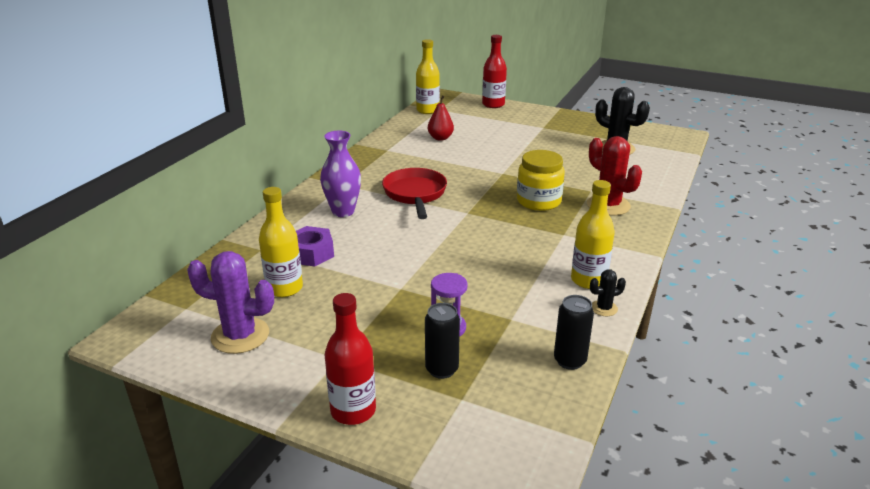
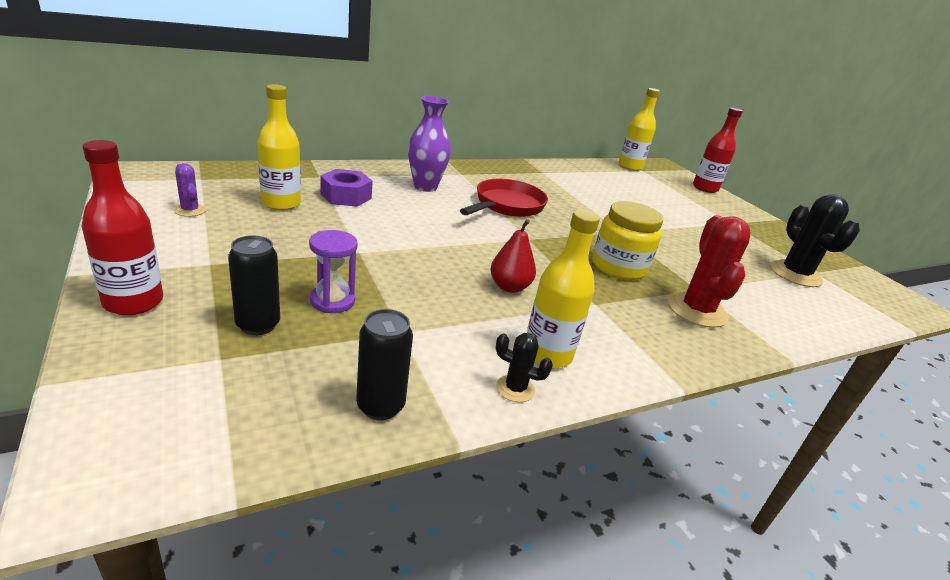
camera: 35 degrees right, 0 degrees up
purple cactus [187,251,274,354] -> purple cactus [174,163,206,217], size x0.50
red pear [428,96,454,141] -> red pear moved to [490,219,536,293]

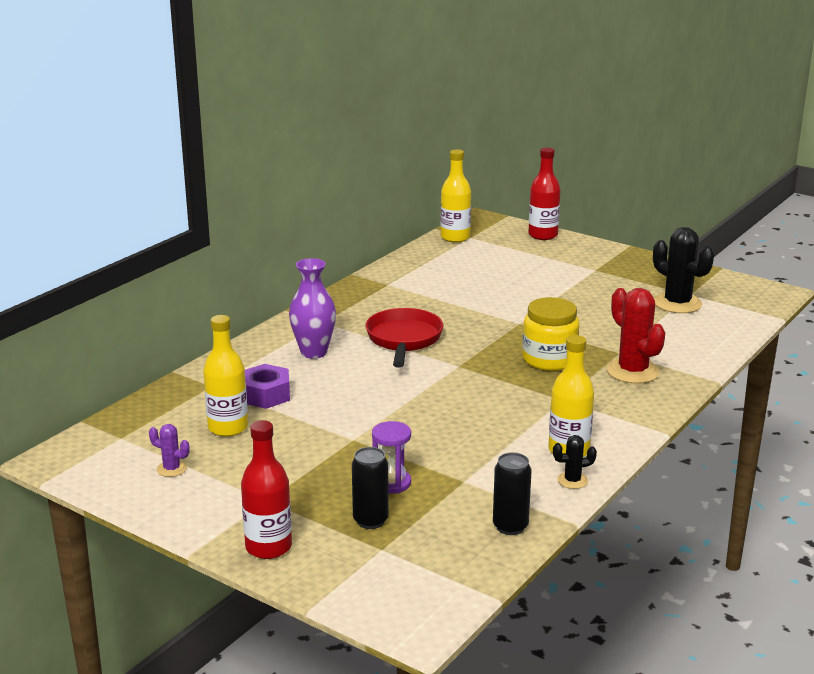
camera: 25 degrees left, 5 degrees down
red pear [490,219,536,293] -> none

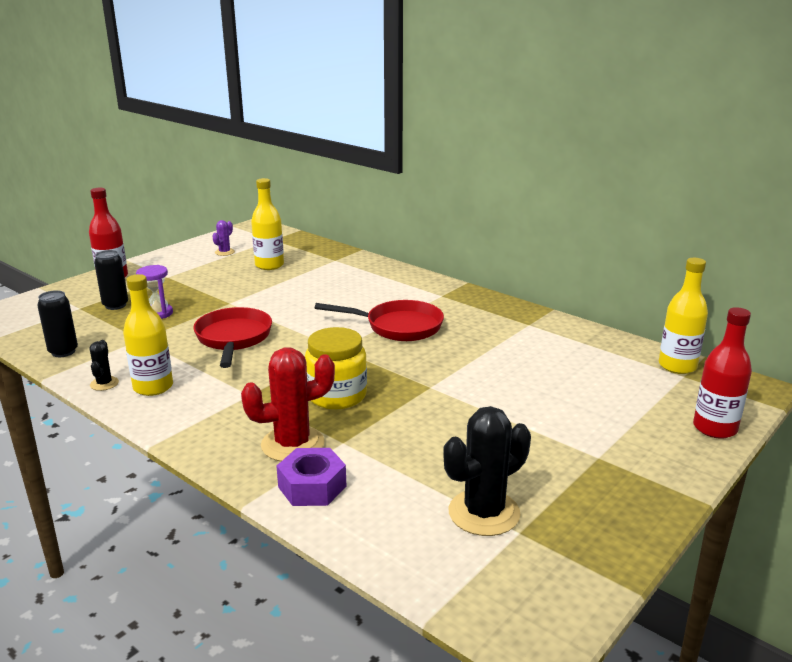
camera: 95 degrees right, 0 degrees up
purple nut [245,364,290,409] -> purple nut moved to [277,448,346,506]
purple vase [289,258,336,359] -> none
none -> red pan [193,307,272,368]

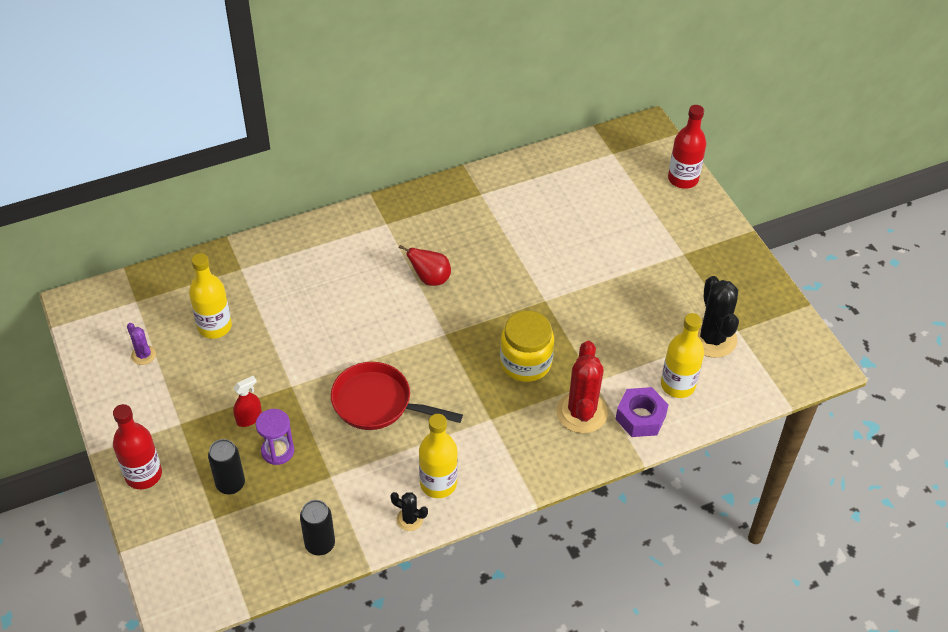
camera: 65 degrees left, 25 degrees up
red pan [315,300,444,341] -> red pear [399,245,451,286]
yellow bottle [659,258,708,374] -> yellow bottle moved to [661,313,704,398]
none -> red spray bottle [233,376,262,427]

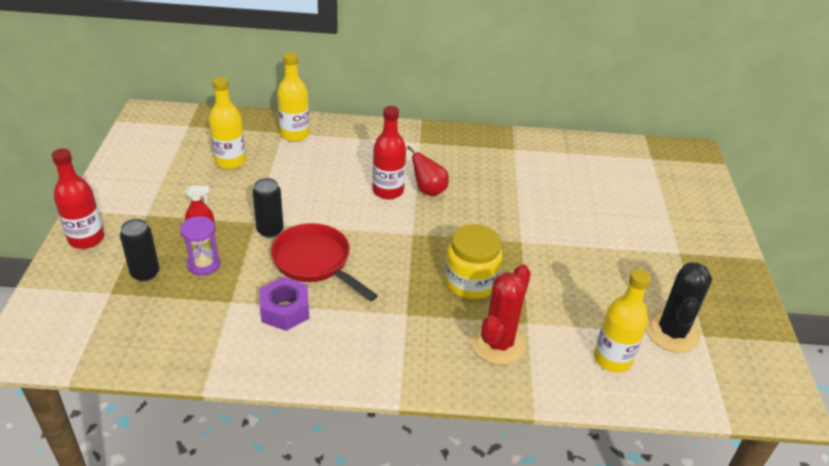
camera: 25 degrees right, 10 degrees down
purple cactus [127,323,156,365] -> none
black can [300,500,335,555] -> black can moved to [252,178,284,238]
black cactus [390,492,428,531] -> none
yellow bottle [419,414,458,498] -> yellow bottle moved to [277,52,310,142]
purple nut [616,387,669,437] -> purple nut moved to [260,277,309,331]
red bottle [668,105,707,189] -> red bottle moved to [372,106,406,199]

